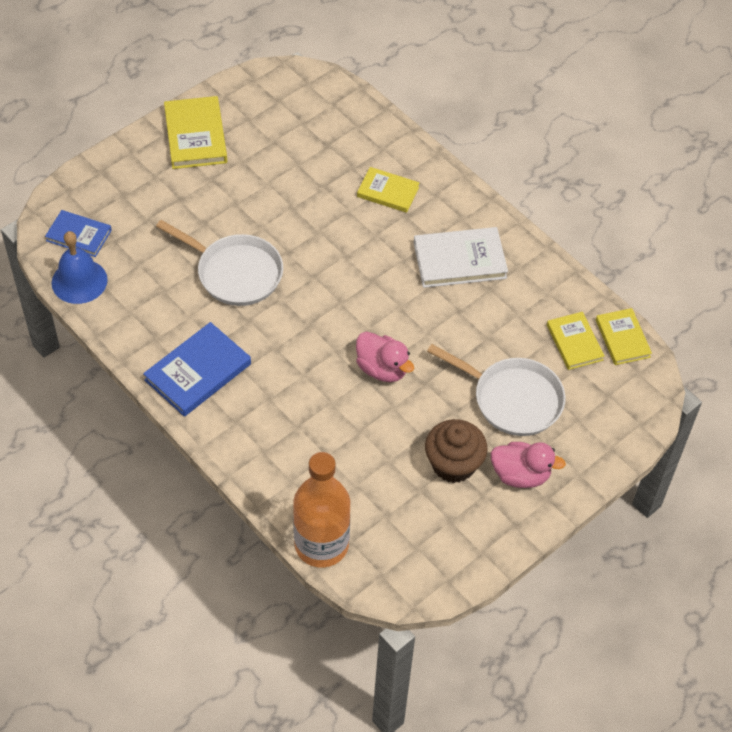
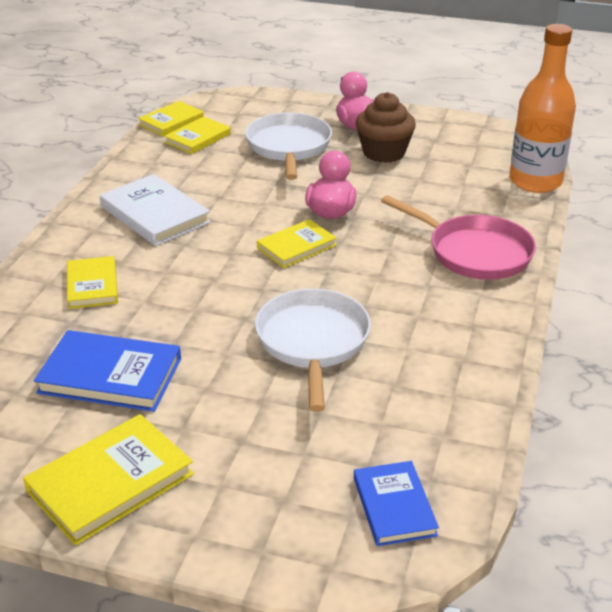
camera: 120 degrees left, 20 degrees down
blue bell [51,231,108,304] -> none
blue book [143,322,251,417] -> blue book moved to [34,330,181,412]
none -> yellow book [257,219,337,268]
none -> pink pan [381,195,536,280]

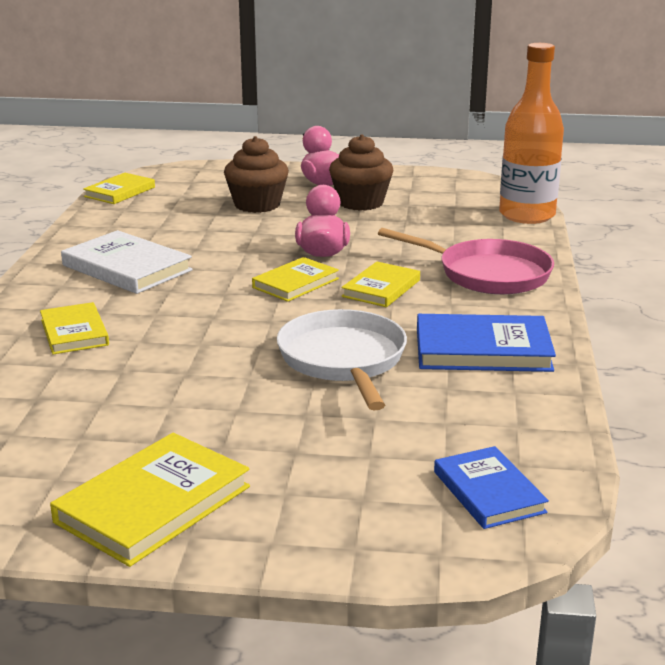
camera: 10 degrees left, 10 degrees down
blue book [34,330,181,412] -> blue book moved to [417,314,556,372]
yellow book [164,117,231,154] -> yellow book moved to [342,262,420,307]
white pan [245,113,332,180] -> brown cupcake [224,136,289,213]

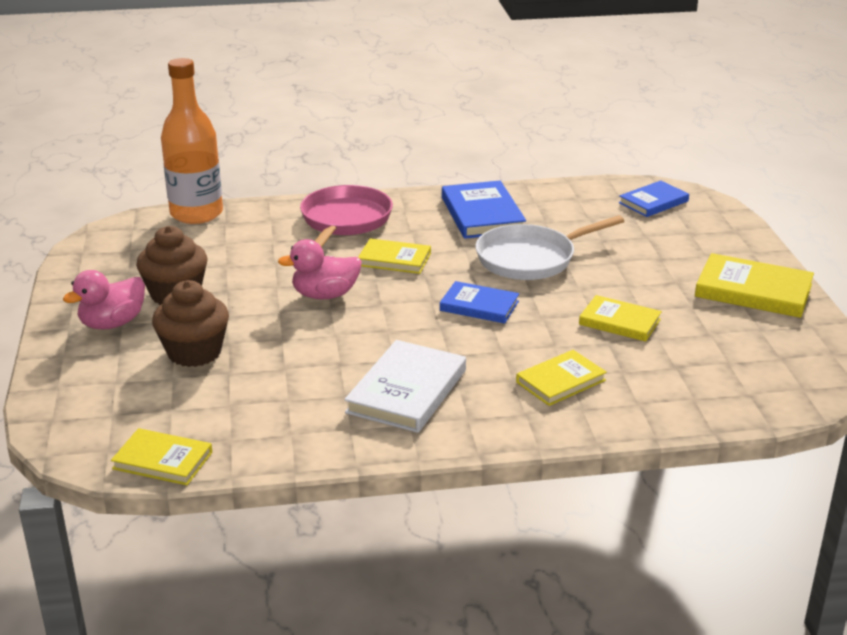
camera: 105 degrees left, 5 degrees up
yellow book [252,257,339,302] -> yellow book moved to [579,295,662,342]
none -> blue book [440,281,519,324]

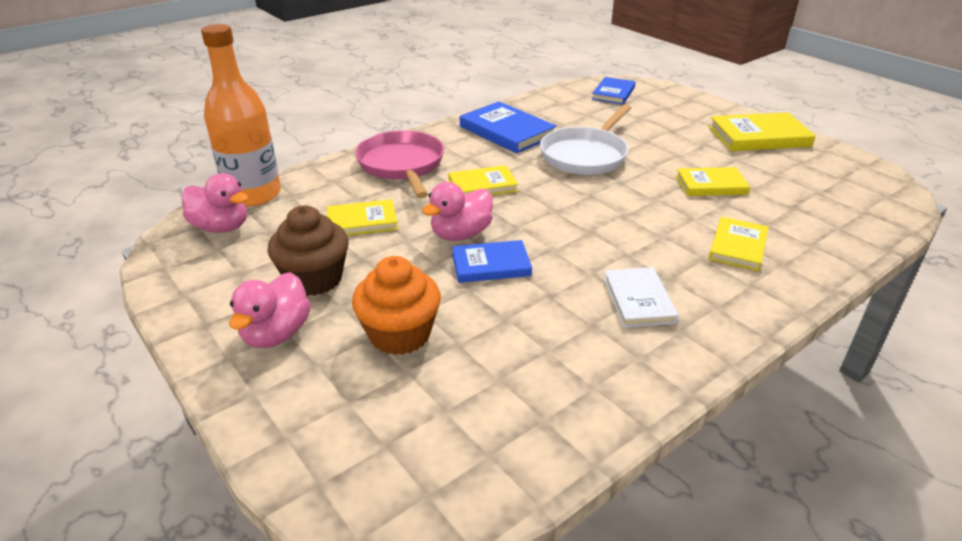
camera: 30 degrees left, 5 degrees up
yellow book [111,428,212,485] -> yellow book moved to [327,199,398,236]
brown cupcake [152,280,229,367] -> orange cupcake [352,256,441,355]
white book [344,340,466,433] -> white book [604,267,678,328], size x0.65
blue book [440,281,519,324] -> blue book moved to [452,240,532,283]
none -> pink duck [182,173,248,233]

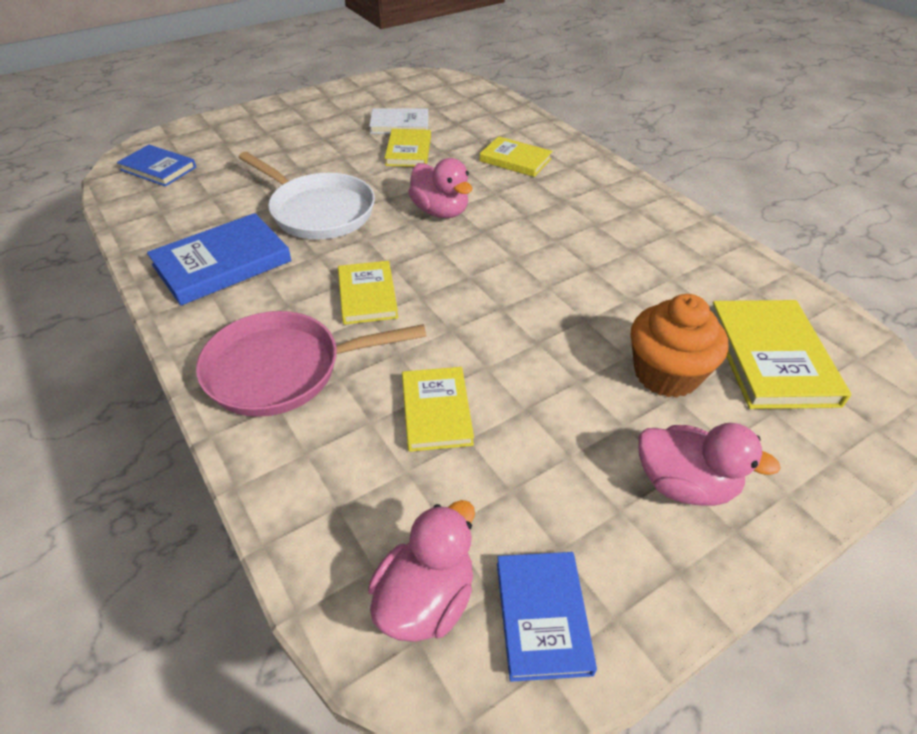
camera: 85 degrees left, 10 degrees up
orange bottle [201,24,281,207] -> none
brown cupcake [268,205,349,296] -> none
pink duck [422,182,493,241] -> pink duck moved to [408,158,472,218]
blue book [452,240,532,283] -> blue book moved to [497,552,597,682]
white book [604,267,678,328] -> white book moved to [369,108,428,134]
yellow book [709,112,816,151] -> yellow book moved to [713,300,851,409]

